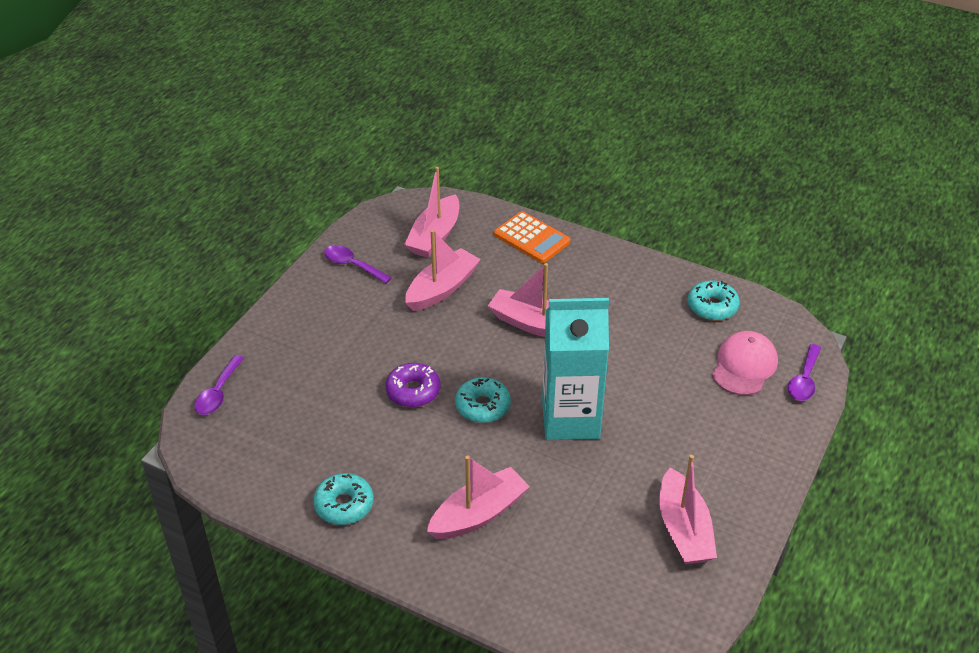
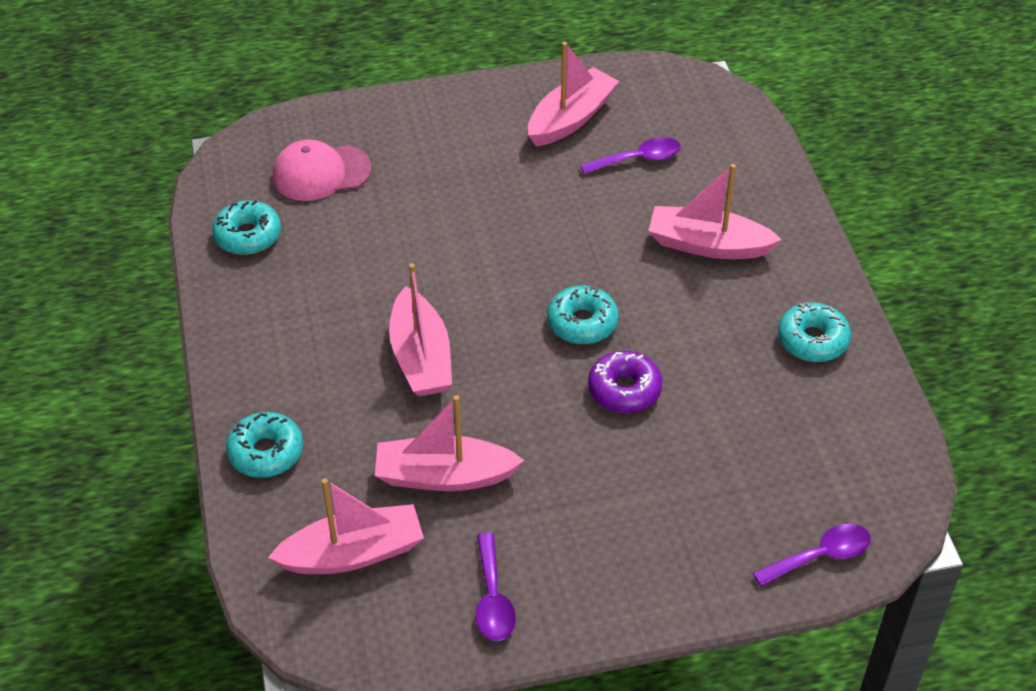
camera: 130 degrees left, 5 degrees up
orange calculator [494,211,571,263] -> turquoise donut [226,412,303,478]
turquoise carton [542,298,609,440] -> none
purple spoon [788,344,821,401] -> purple spoon moved to [580,137,681,174]

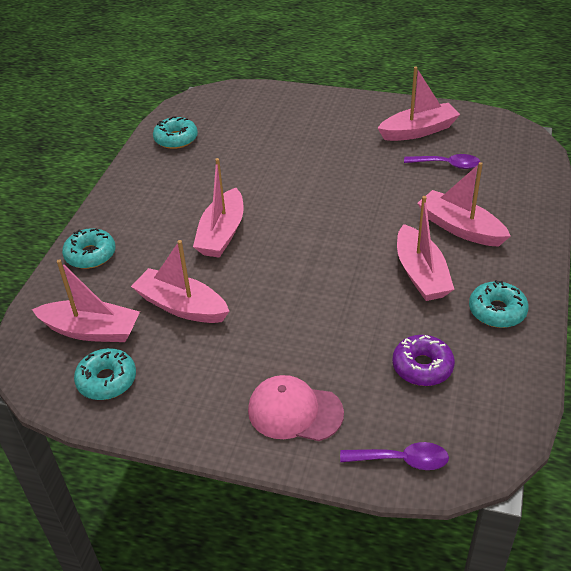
camera: 30 degrees right, 5 degrees down
pink cap [273,139,372,201] -> pink cap moved to [248,375,344,441]
purple spoon [476,533,516,641] -> none
turquoise donut [547,285,619,344] -> turquoise donut moved to [74,348,136,400]
purple donut [588,351,662,413] -> purple donut moved to [392,335,455,386]
none -> pink boat [397,196,454,301]

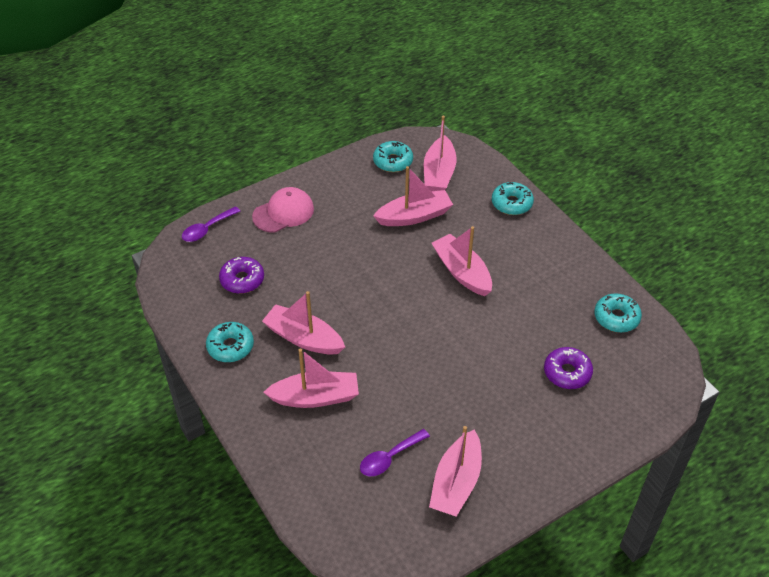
camera: 130 degrees right, 5 degrees up
pink boat [32,259,140,342] -> pink boat turned 45 degrees counterclockwise [424,116,456,192]
none -> purple donut [544,347,593,389]

